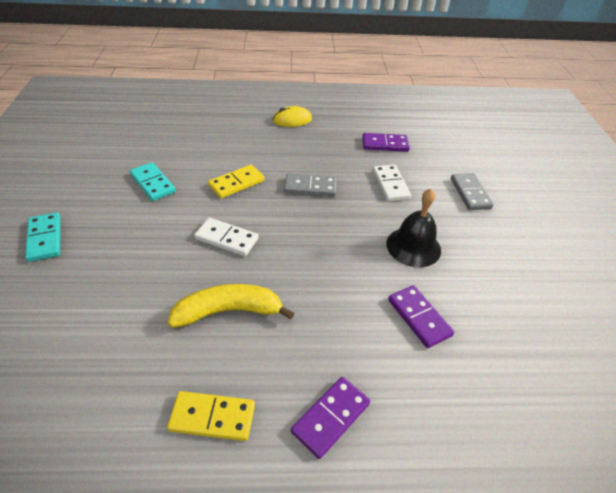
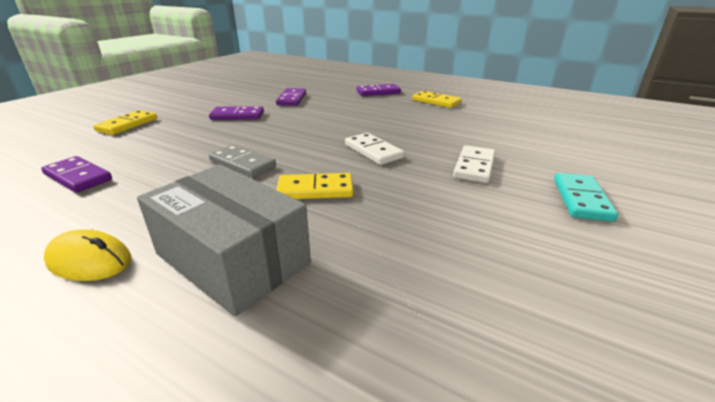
camera: 145 degrees left, 15 degrees down
turquoise domino [130,162,176,201] -> none
yellow banana [168,284,294,328] -> none
white domino [373,165,411,201] -> white domino moved to [453,145,495,183]
black bell [386,189,441,267] -> purple domino [209,106,264,120]
grey domino [451,173,494,210] -> yellow domino [94,110,157,135]
none -> grey box [137,164,311,316]

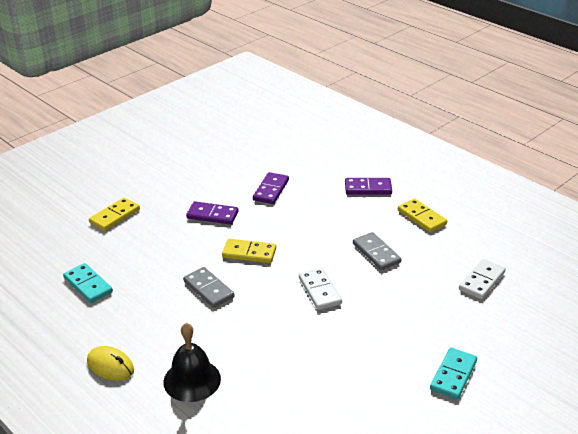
camera: 15 degrees right, 5 degrees up
purple domino [41,156,112,193] -> turquoise domino [63,263,113,303]
grey box [137,164,311,316] -> black bell [163,323,221,402]
yellow domino [276,173,353,199] -> yellow domino moved to [222,239,276,263]
white domino [453,145,495,183] -> white domino moved to [459,259,506,299]
none -> grey domino [353,232,401,270]

